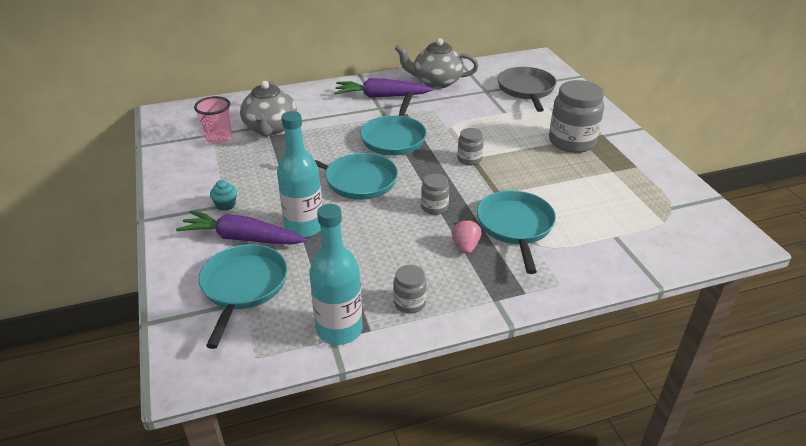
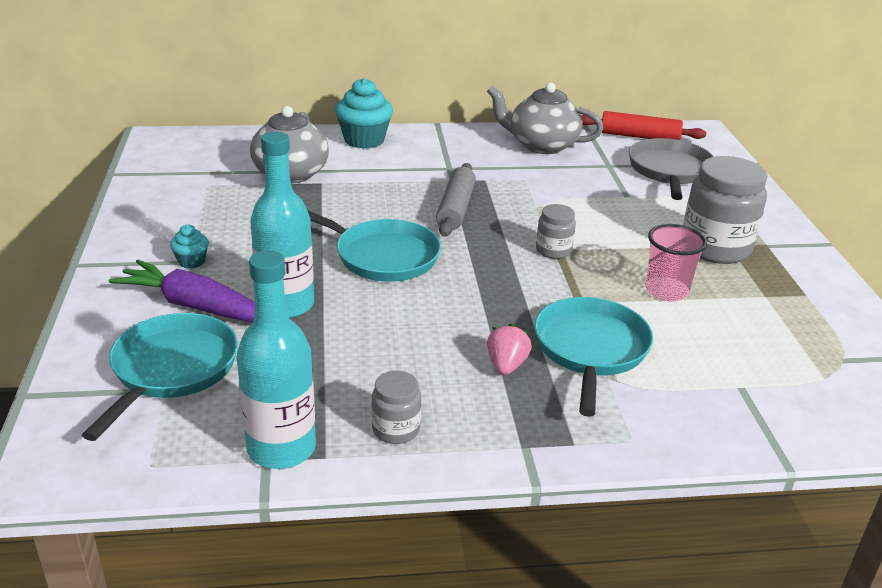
camera: 10 degrees right, 5 degrees down
pink cup [194,96,232,144] -> pink cup moved to [645,224,707,302]
purple carrot [334,78,434,98] -> none
turquoise pan [360,92,427,156] -> grey rolling pin [436,163,476,237]
grey jar [421,174,449,215] -> none
none -> turquoise cupcake [335,78,393,149]
none -> red rolling pin [581,111,706,140]

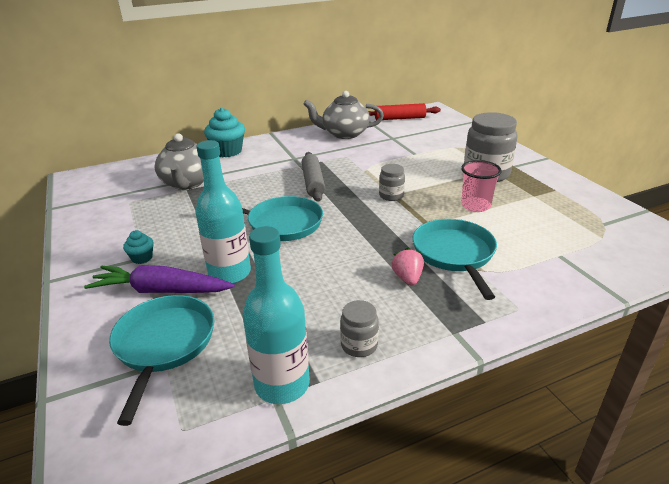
camera: 15 degrees left, 0 degrees up
grey pan [629,138,714,200] -> none

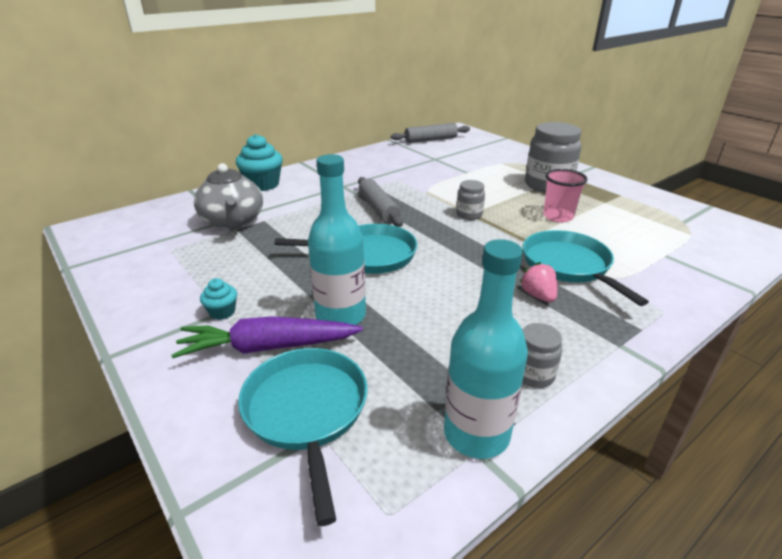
camera: 15 degrees left, 0 degrees up
grey teapot [303,91,384,139] -> none
red rolling pin [368,103,441,120] -> grey rolling pin [391,123,470,143]

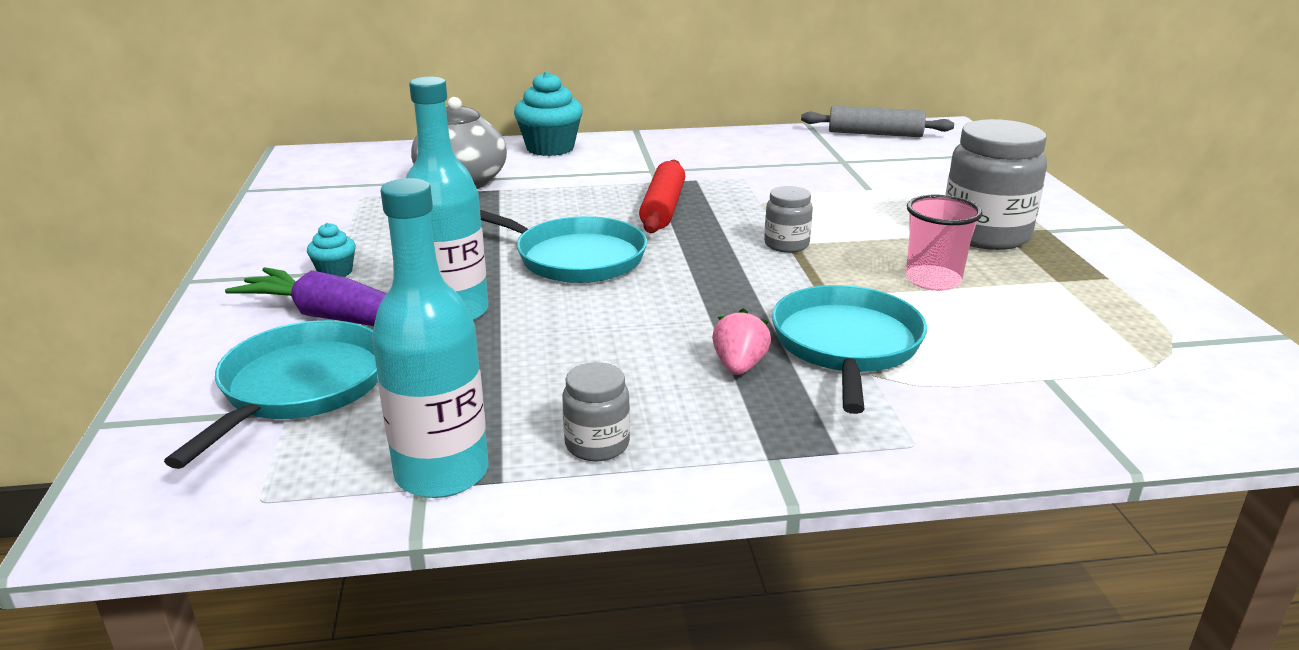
camera: 30 degrees right, 5 degrees down
grey rolling pin [358,177,403,227] -> red rolling pin [639,160,685,233]

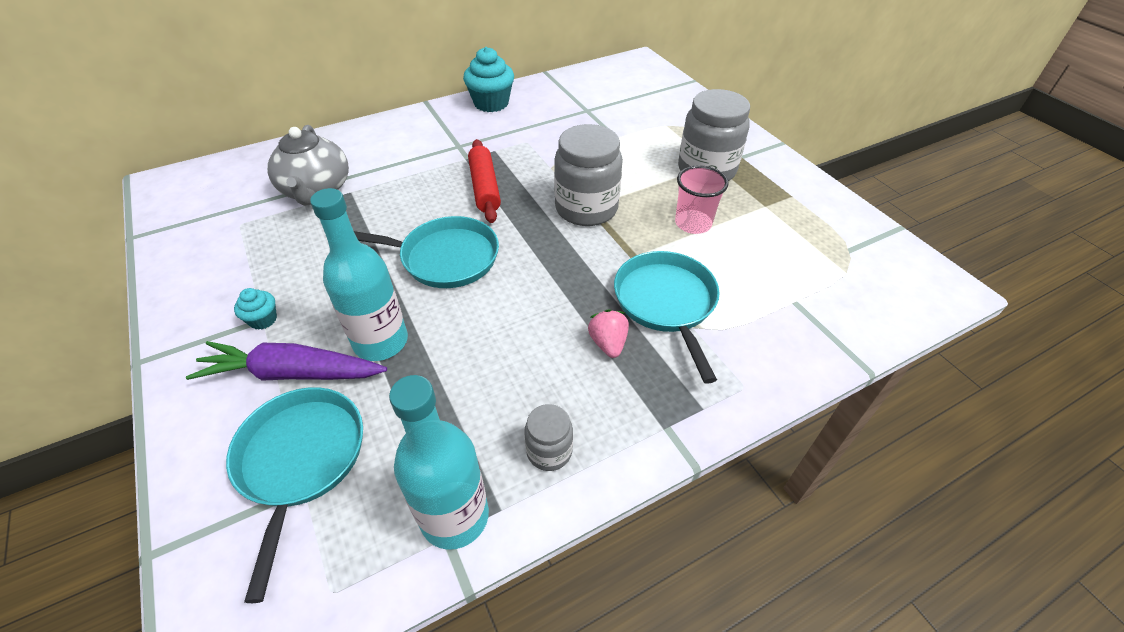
camera: 20 degrees left, 20 degrees up
turquoise cupcake [514,71,583,156] -> turquoise cupcake moved to [463,47,514,112]
grey jar [764,186,813,253] -> grey jar [554,124,623,226], size x1.98
grey rolling pin [801,106,954,137] -> none

